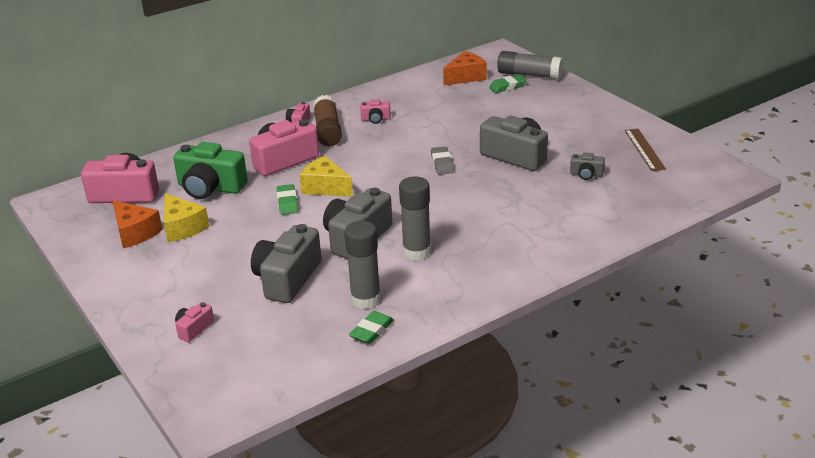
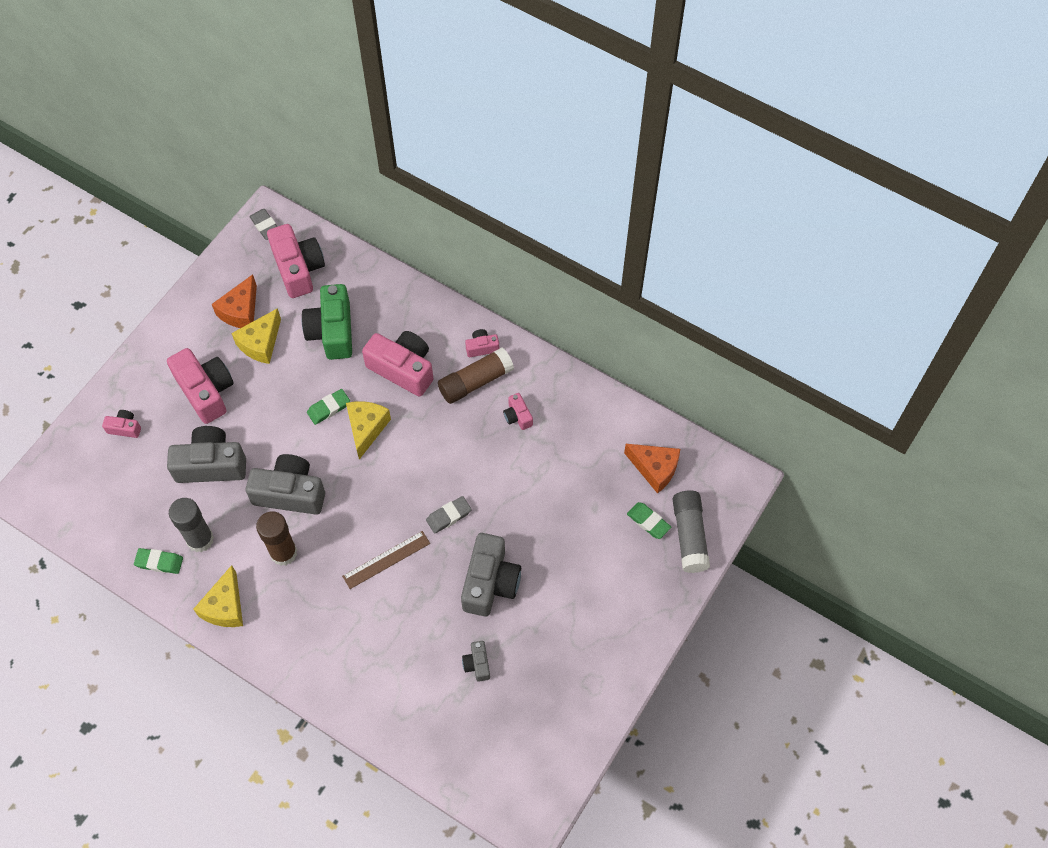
camera: 65 degrees right, 30 degrees up
grey glue stick [399,176,431,261] -> brown glue stick [256,512,297,566]
brown ruler [625,129,666,171] -> brown ruler moved to [342,531,430,589]
none -> pink camera [167,348,234,424]
none -> yellow cheese [193,565,243,627]
none -> grey eraser [249,209,277,240]

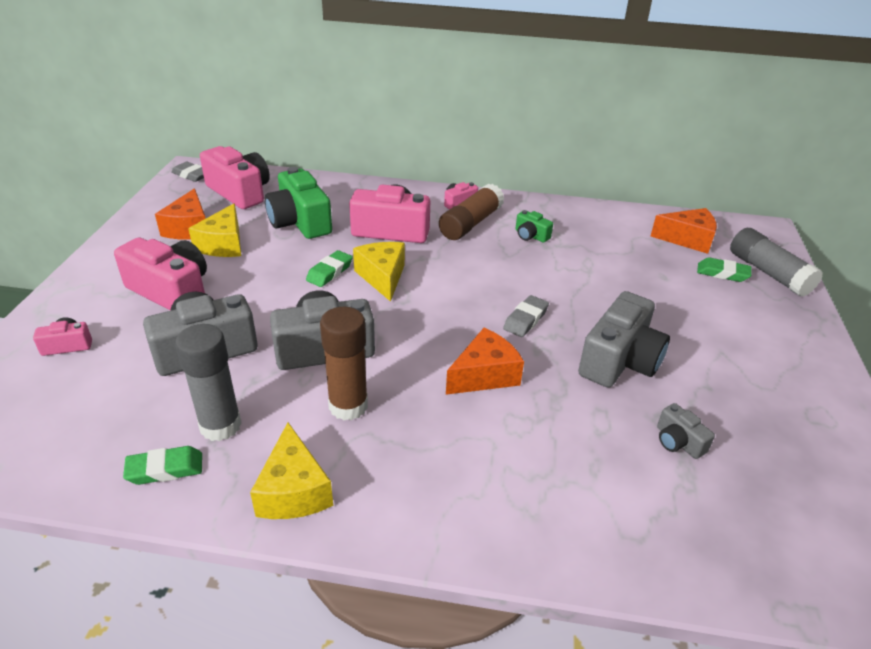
camera: 25 degrees left, 25 degrees down
brown ruler [342,531,430,589] -> orange cheese [446,328,524,395]
grey camera [461,533,521,616] -> grey camera turned 45 degrees clockwise [578,291,670,388]
pink camera [503,393,533,430] -> green camera [515,210,553,243]

